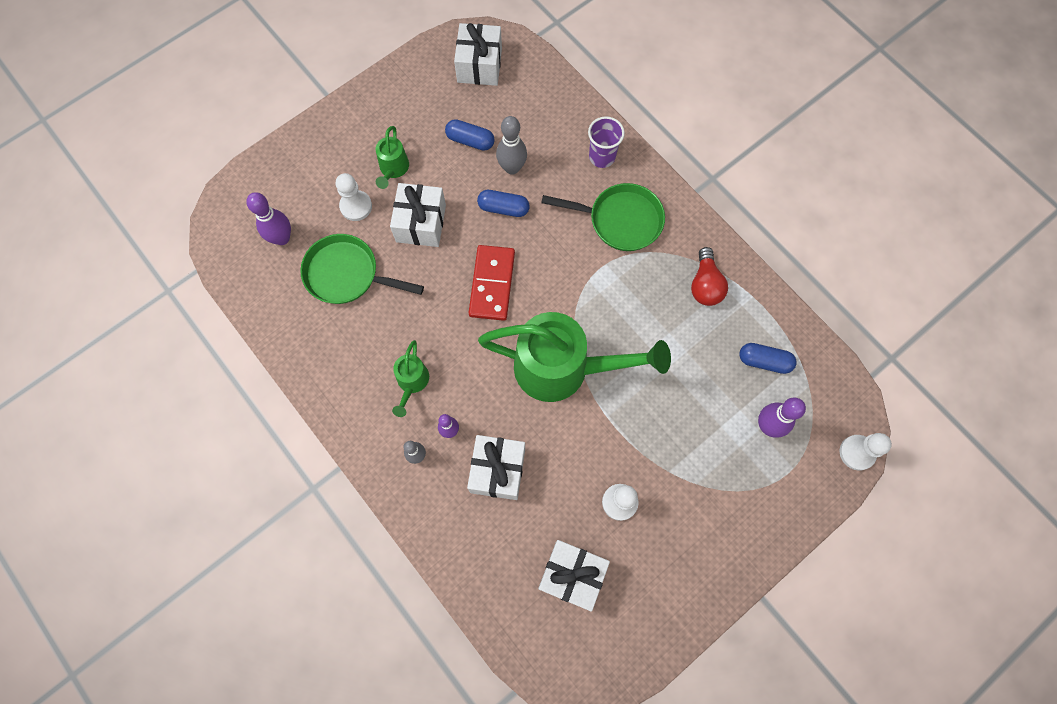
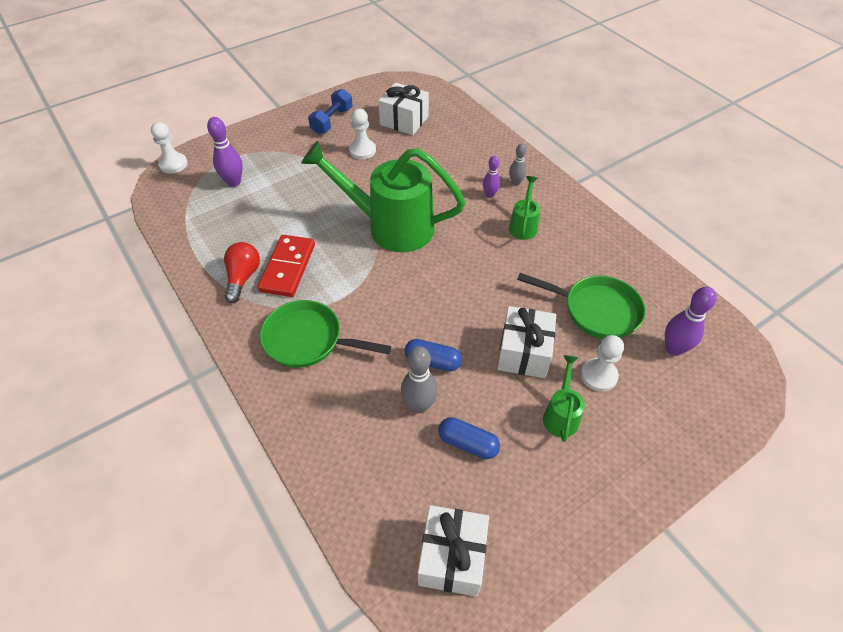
camera: 175 degrees left, 20 degrees down
white gift [467,435,525,500] -> none
red domino [469,245,515,321] -> red domino moved to [257,235,315,297]
purple cup [588,116,625,168] -> none
blue capsule [739,343,797,374] -> none
none -> blue dumbbell [308,89,353,134]

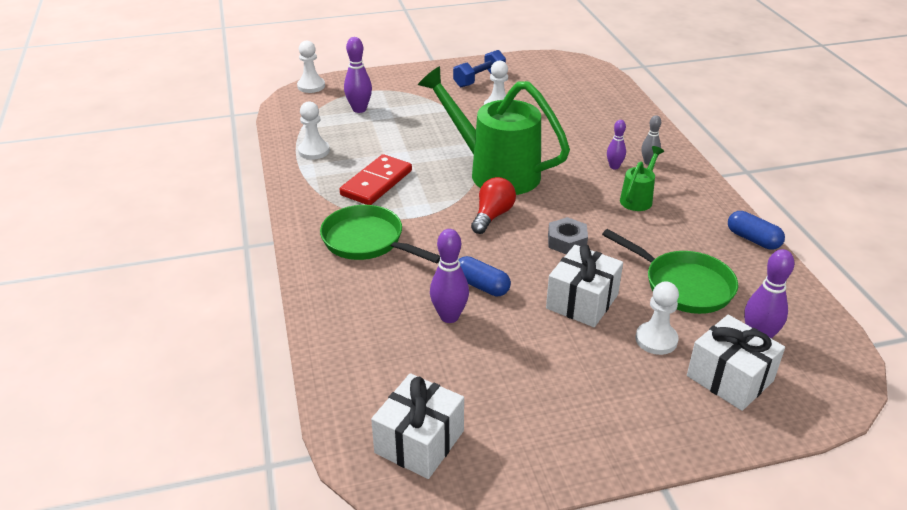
camera: 20 degrees right, 15 degrees down
red light bulb [224,242,260,303] -> red light bulb moved to [471,177,516,234]
white gift [378,82,429,135] -> white gift moved to [687,315,785,411]
grey bowling pin [401,346,438,413] -> purple bowling pin [430,229,469,323]
blue capsule [438,417,500,459] -> blue capsule moved to [728,211,785,250]
green watering can [543,355,585,442] -> none
none -> white pawn [298,101,330,160]
none -> grey nut [548,217,588,254]

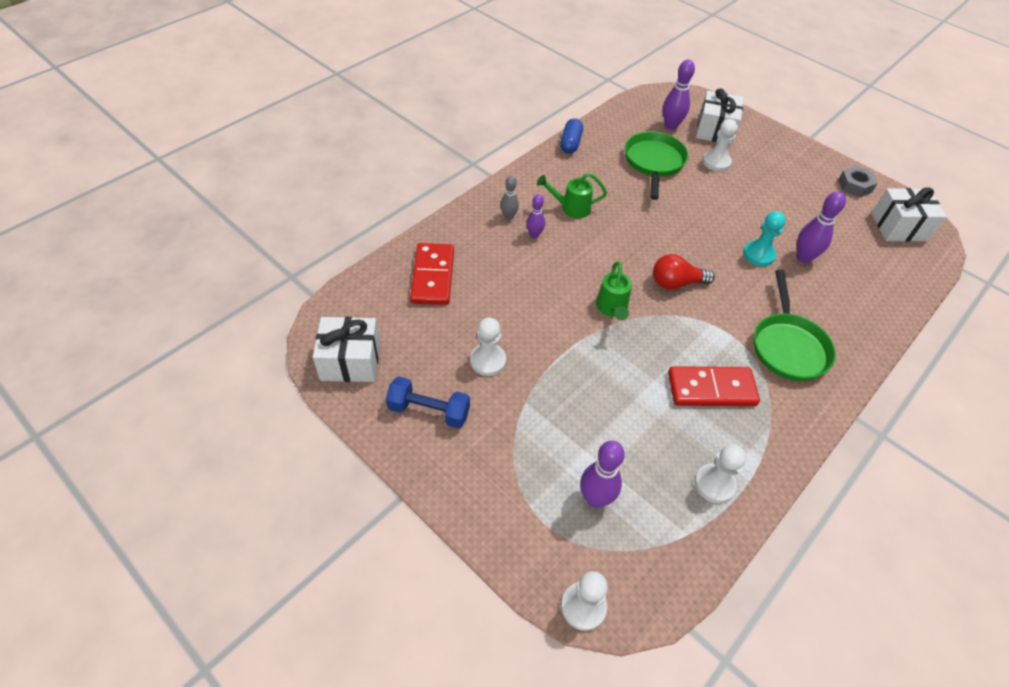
camera: 125 degrees left, 15 degrees up
green watering can [418,66,570,195] -> green watering can [596,262,632,320], size x0.45
blue capsule [459,256,511,297] -> turquoise pawn [743,211,786,266]
white gift [546,245,623,327] -> white gift moved to [313,317,380,382]
grey nut [548,217,588,254] -> grey nut moved to [838,166,878,197]
none -> red domino [410,243,454,305]

